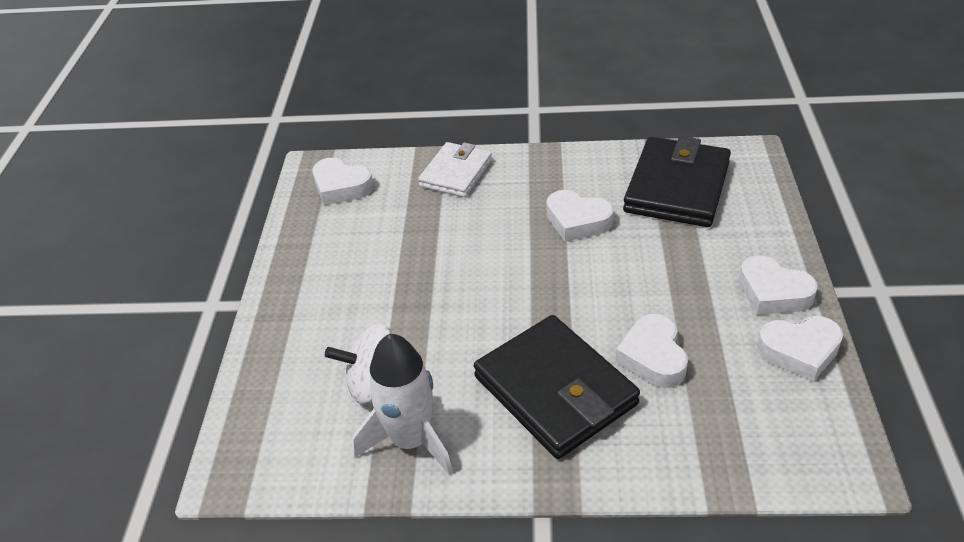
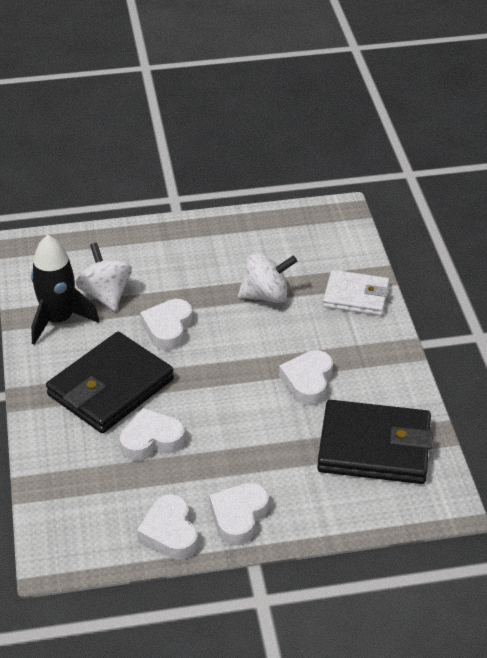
camera: 75 degrees right, 0 degrees up
white heart [312,157,373,205] -> white heart moved to [140,299,193,351]
white rocket [353,334,453,475] -> black rocket [31,235,99,345]
none -> white spinning top [238,252,297,303]

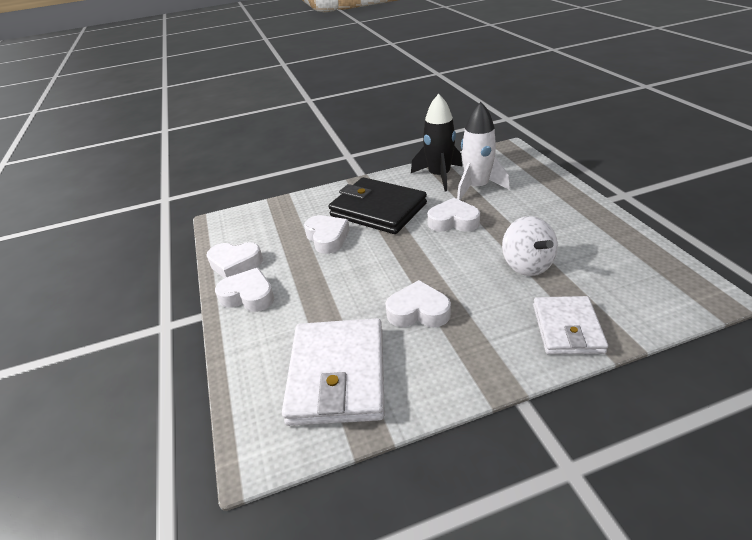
camera: 85 degrees right, 5 degrees down
white spinning top [76,243,132,311] -> white rocket [457,102,510,200]
white heart [137,494,198,560] -> white heart turned 150 degrees counterclockwise [206,242,263,278]
black wallet [317,400,433,484] -> white wallet [282,318,385,426]

